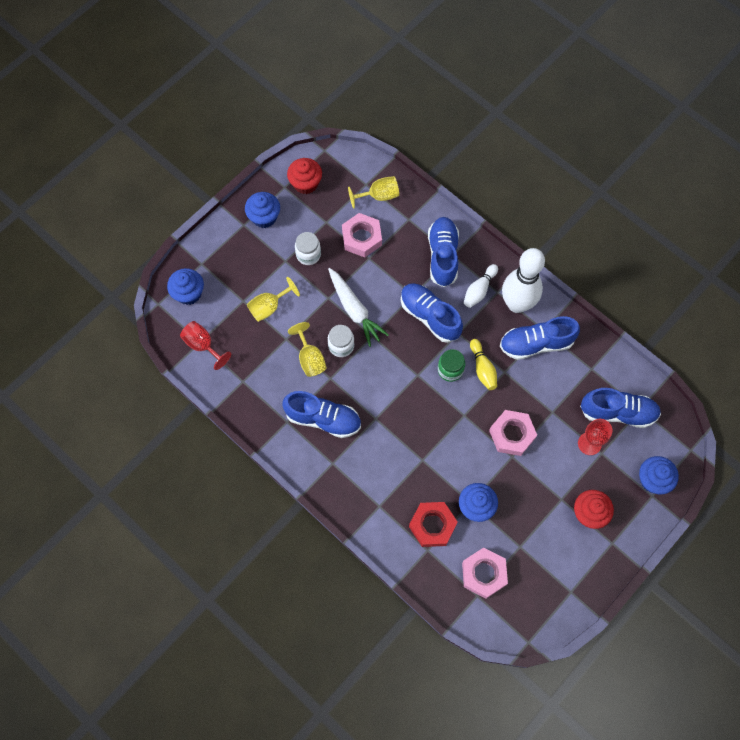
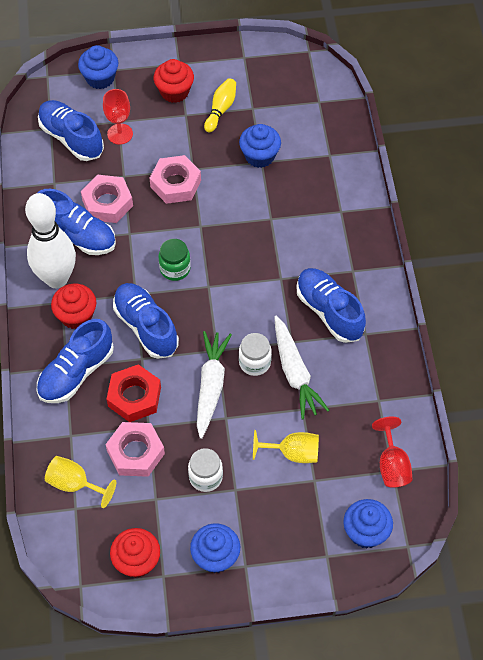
camera: 140 degrees left, 10 degrees down
yellow goblet [288,322,327,377] -> white carrot [274,316,329,420]
blue shoe [401,283,463,343] -> blue shoe turned 150 degrees clockwise [113,283,179,359]
red nut [409,502,458,547] -> red nut moved to [107,364,161,422]
pink nut [462,547,508,599] -> pink nut moved to [81,175,133,223]
white bowling pin [464,264,498,308] -> red cupcake [51,283,96,329]
yellow bowling pin [470,339,497,390] -> yellow bowling pin moved to [204,78,236,132]

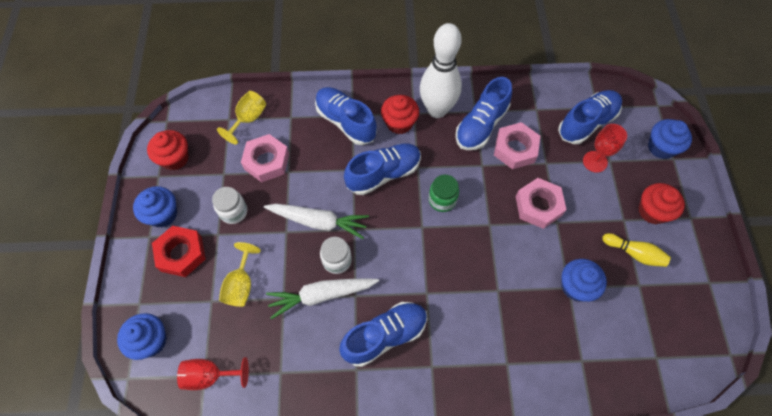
camera: 95 degrees right, 5 degrees up
red nut [107,364,161,422] -> red nut moved to [152,226,206,277]

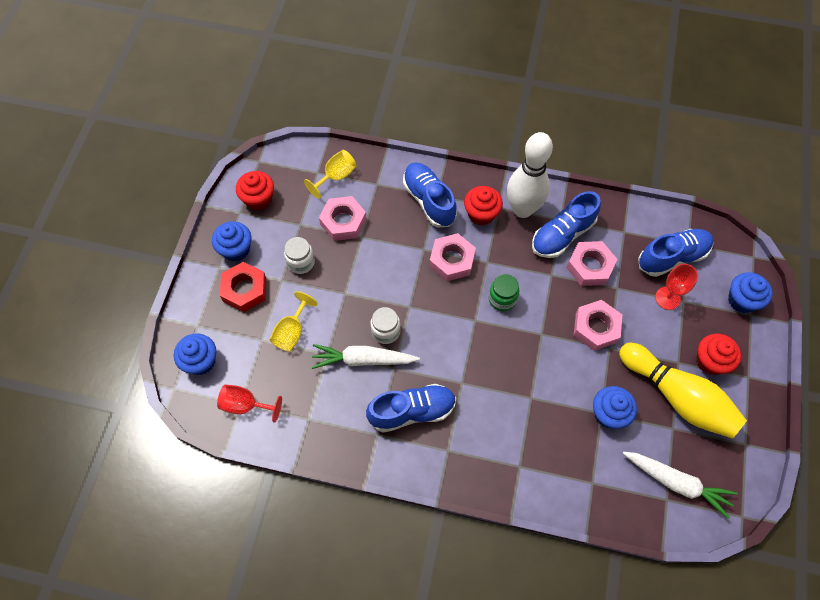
camera: 15 degrees right, 0 degrees up
white carrot [264,204,369,239] -> white carrot moved to [623,452,738,519]
blue shoe [344,143,421,195] -> pink nut [429,233,476,281]
yellow bowling pin [602,233,671,267] -> yellow bowling pin [619,343,747,439], size x2.06

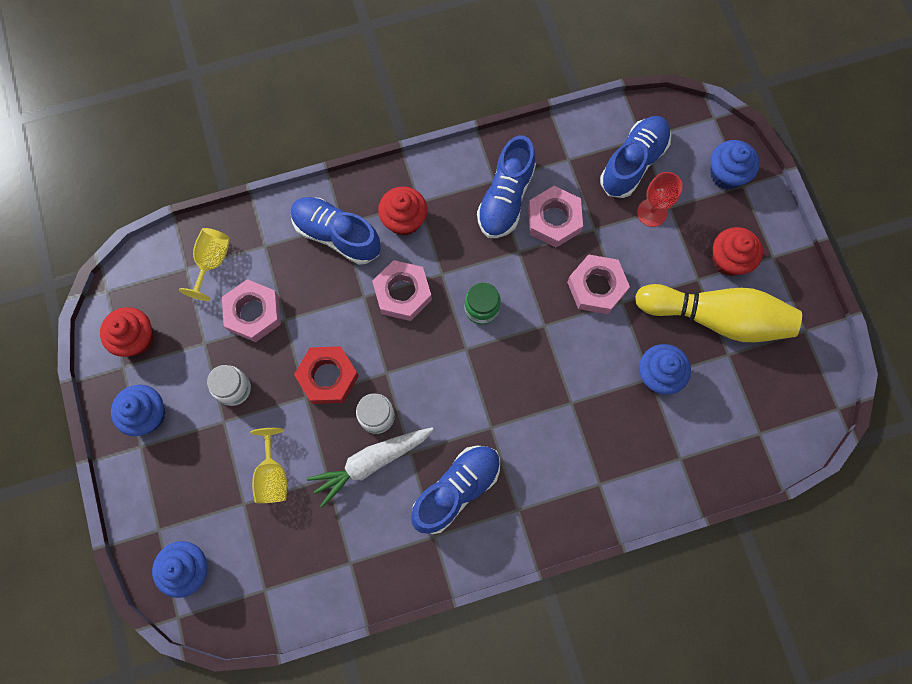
camera: 30 degrees left, 10 degrees up
red goblet [217,385,282,423] -> none
red nut [220,262,266,312] -> red nut moved to [294,346,359,404]
white bowling pin [507,132,553,218] -> none
white carrot [623,452,738,519] -> none

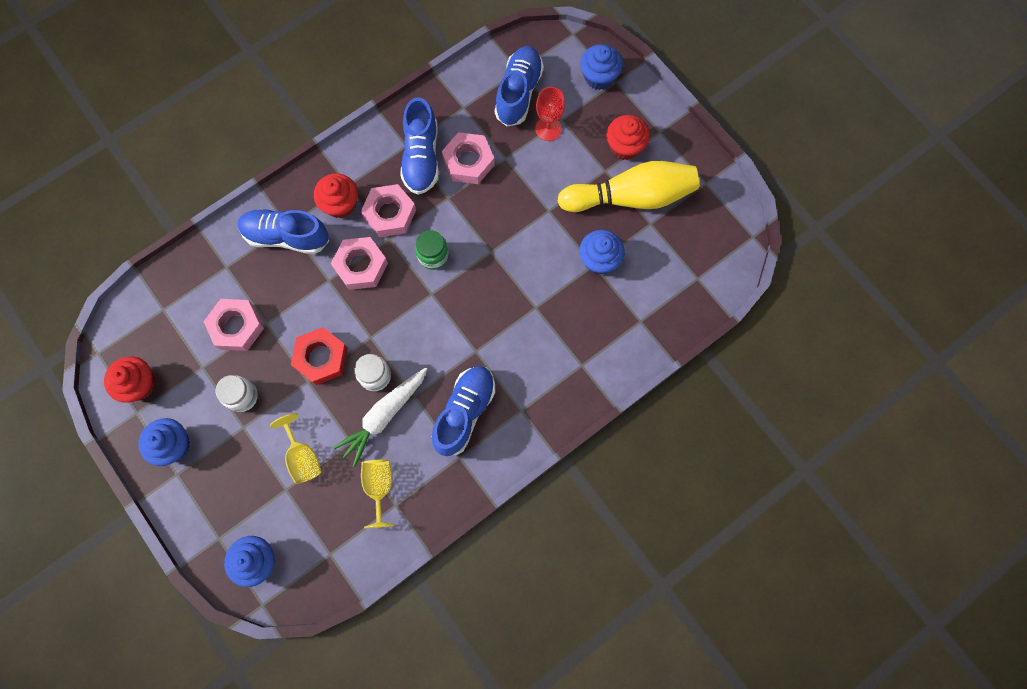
camera: 20 degrees left, 0 degrees up
yellow goblet [179,228,230,301] -> yellow goblet moved to [361,459,395,529]
pink nut [567,254,630,314] -> pink nut moved to [361,184,416,237]

